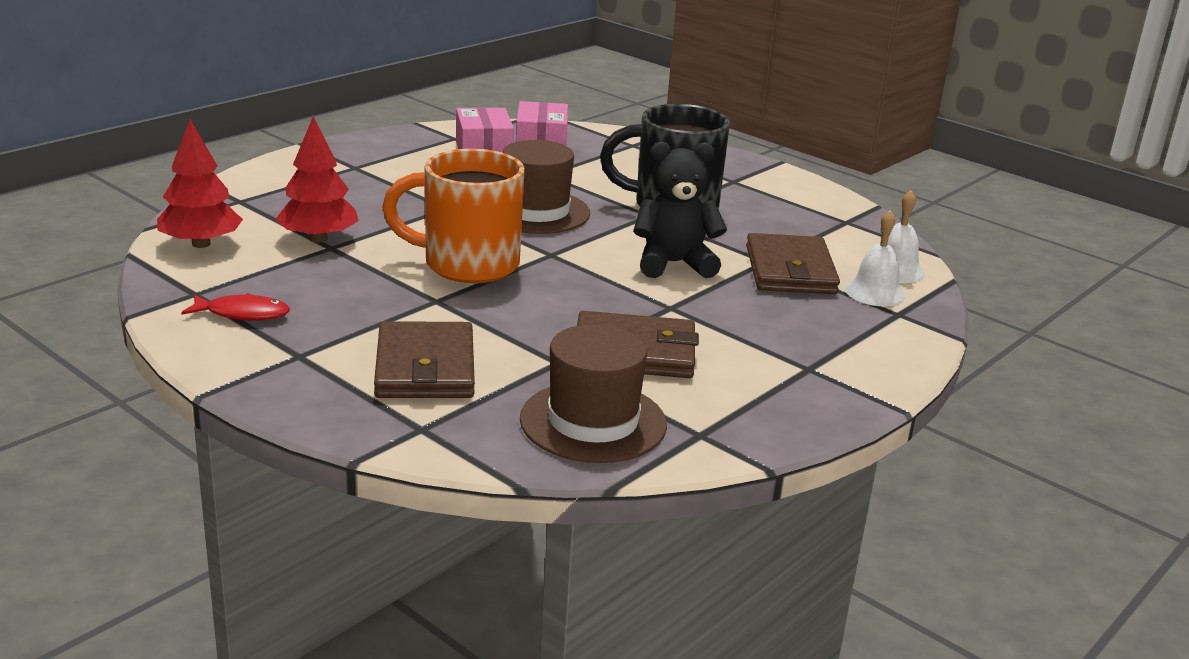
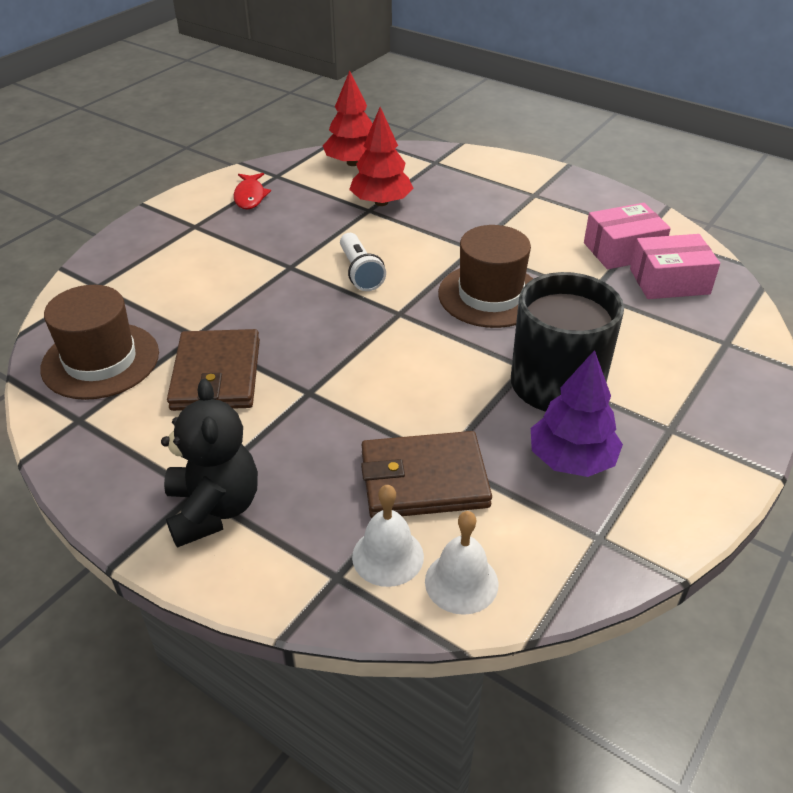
camera: 85 degrees right, 15 degrees up
brown wallet [374,321,475,398] -> none
orange mug [382,149,525,283] -> white flashlight [340,233,386,291]
black teddy bear [633,142,727,278] -> black teddy bear moved to [161,379,258,548]
none -> purple tree [531,350,623,477]

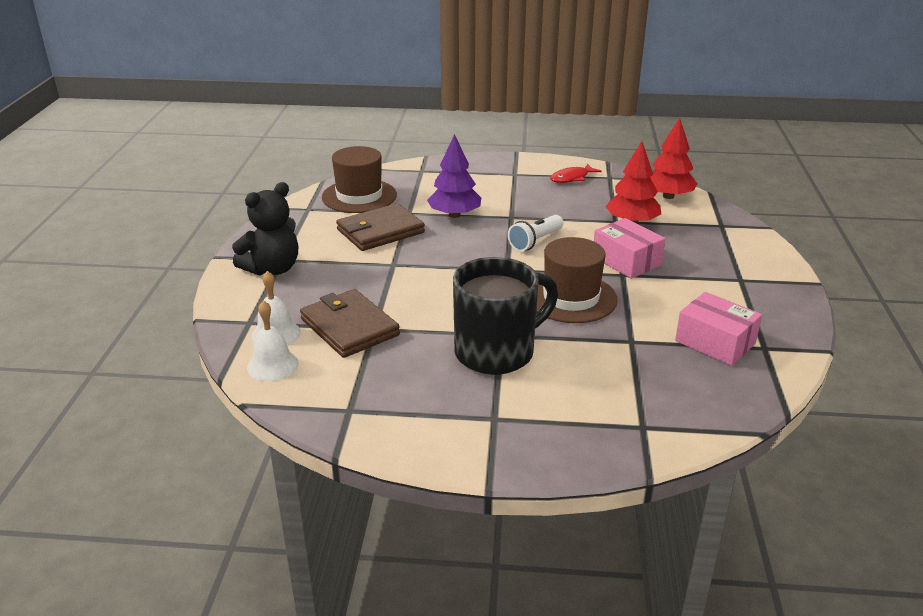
camera: 60 degrees right, 10 degrees down
purple tree [531,350,623,477] -> purple tree moved to [427,134,481,218]
pink box [630,234,720,299] -> pink box moved to [594,218,665,279]

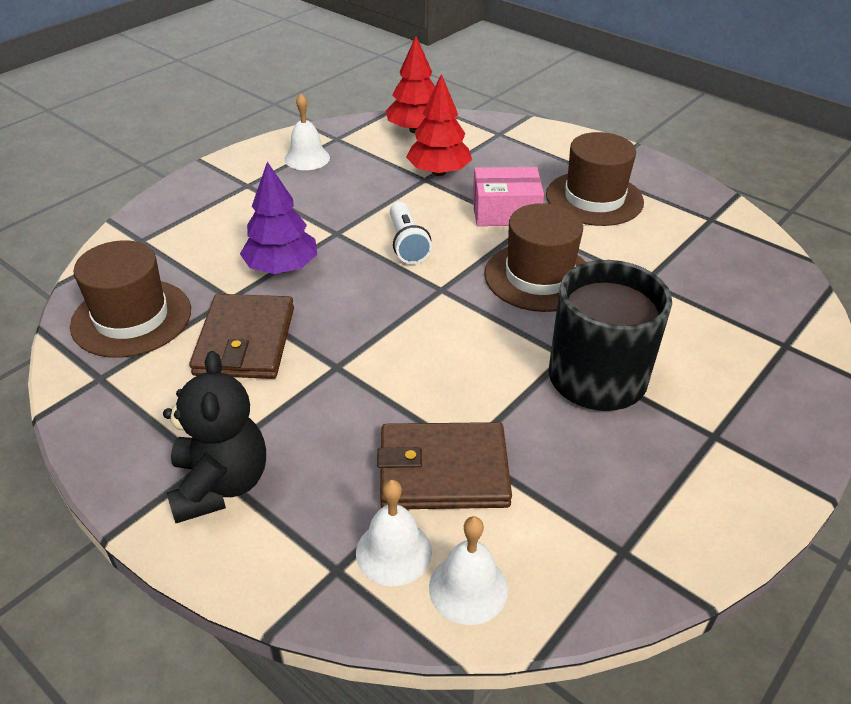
camera: 55 degrees left, 10 degrees up
red fish [550,164,602,183] -> white bell [285,94,330,170]
pink box [675,292,762,366] -> none
none -> brown hat [546,132,644,226]

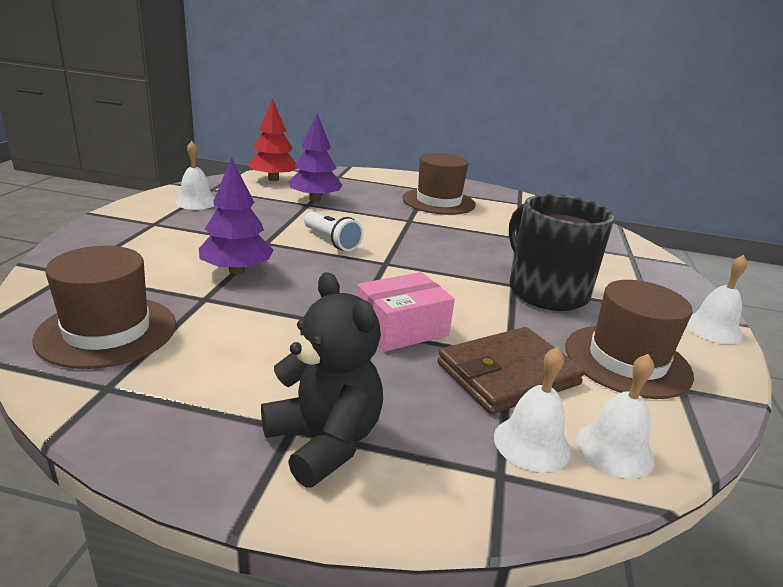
camera: 30 degrees left, 15 degrees down
brown wallet [189,294,294,379] -> none
red tree [406,74,472,176] -> purple tree [289,114,342,202]
pink box [473,167,544,226] -> pink box moved to [356,272,455,352]
brown hat [484,203,586,312] -> brown hat moved to [565,280,694,399]
none -> white bell [686,255,747,344]

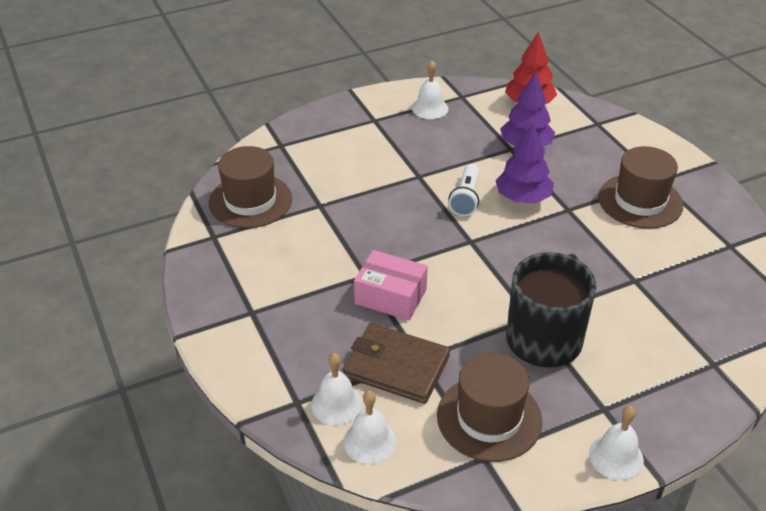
camera: 55 degrees right, 15 degrees up
purple tree [199,157,274,274] -> purple tree moved to [495,123,554,203]
black teddy bear [261,272,383,487] -> none

